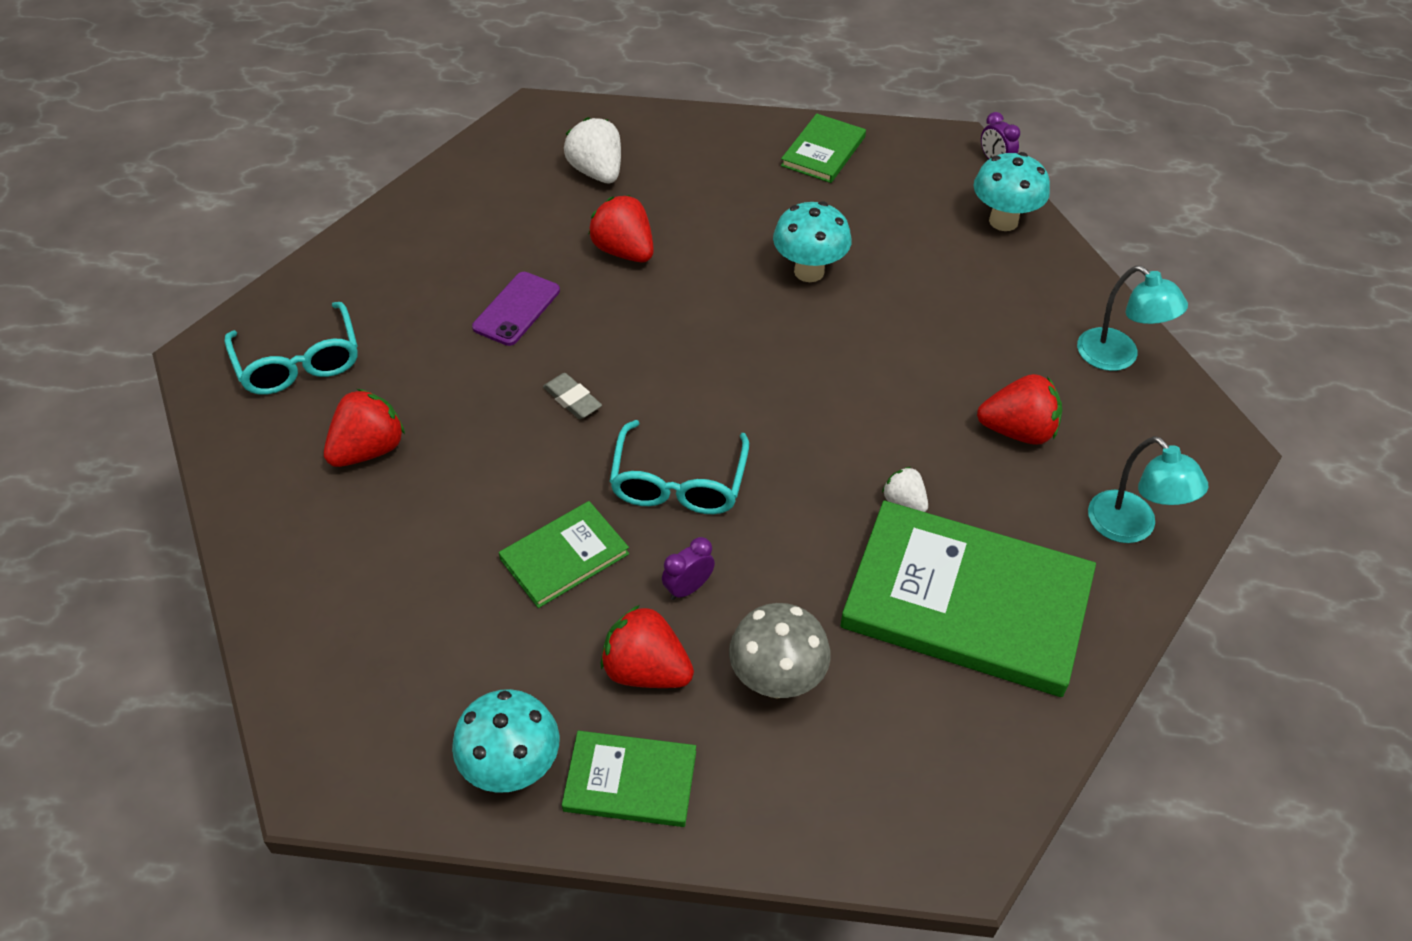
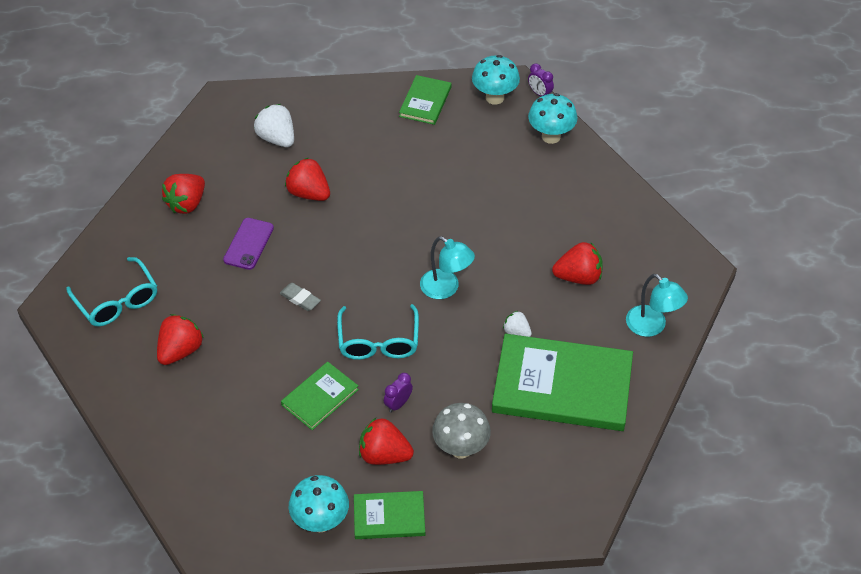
camera: 10 degrees left, 0 degrees up
turquoise mushroom [773,201,852,282] -> turquoise mushroom moved to [472,55,520,105]
turquoise lamp [1077,266,1188,371] -> turquoise lamp moved to [420,236,475,299]
none -> red strawberry [162,174,205,214]

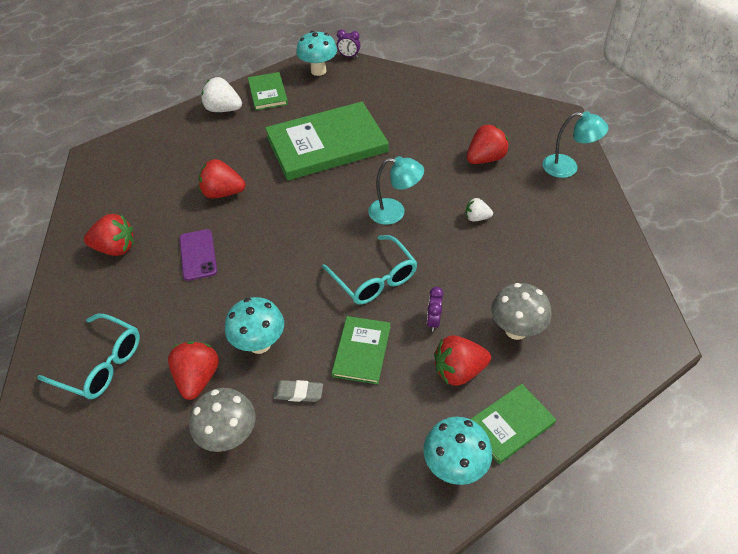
camera: 30 degrees left, 0 degrees up
red strawberry [162,174,205,214] -> red strawberry turned 90 degrees counterclockwise [84,214,134,256]
white strawberry [254,104,294,147] -> white strawberry moved to [201,77,242,112]
grey eraser [279,283,321,311] -> grey eraser moved to [273,380,323,402]
green book [492,334,633,431] -> green book moved to [265,102,389,181]
turquoise mushroom [528,93,577,144] -> turquoise mushroom moved to [225,297,284,354]
none -> grey mushroom [189,388,255,452]

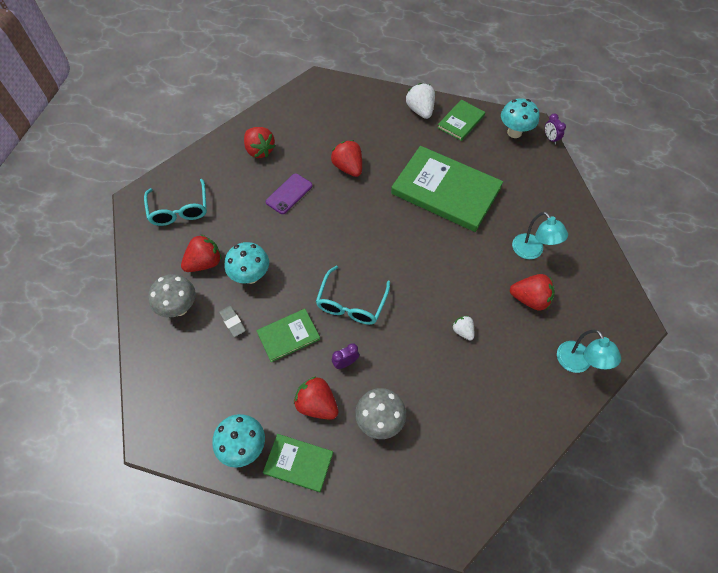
camera: 50 degrees right, 10 degrees up
turquoise lamp [368,156,424,225] -> turquoise lamp moved to [512,212,568,259]

